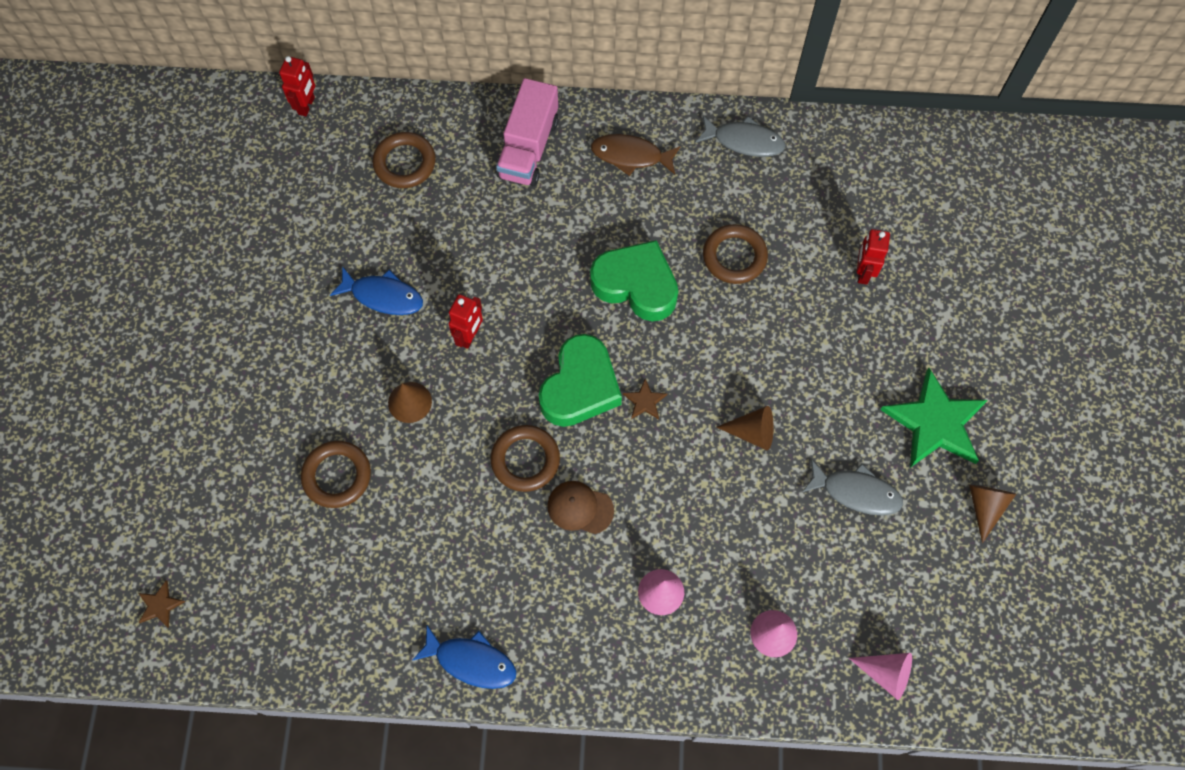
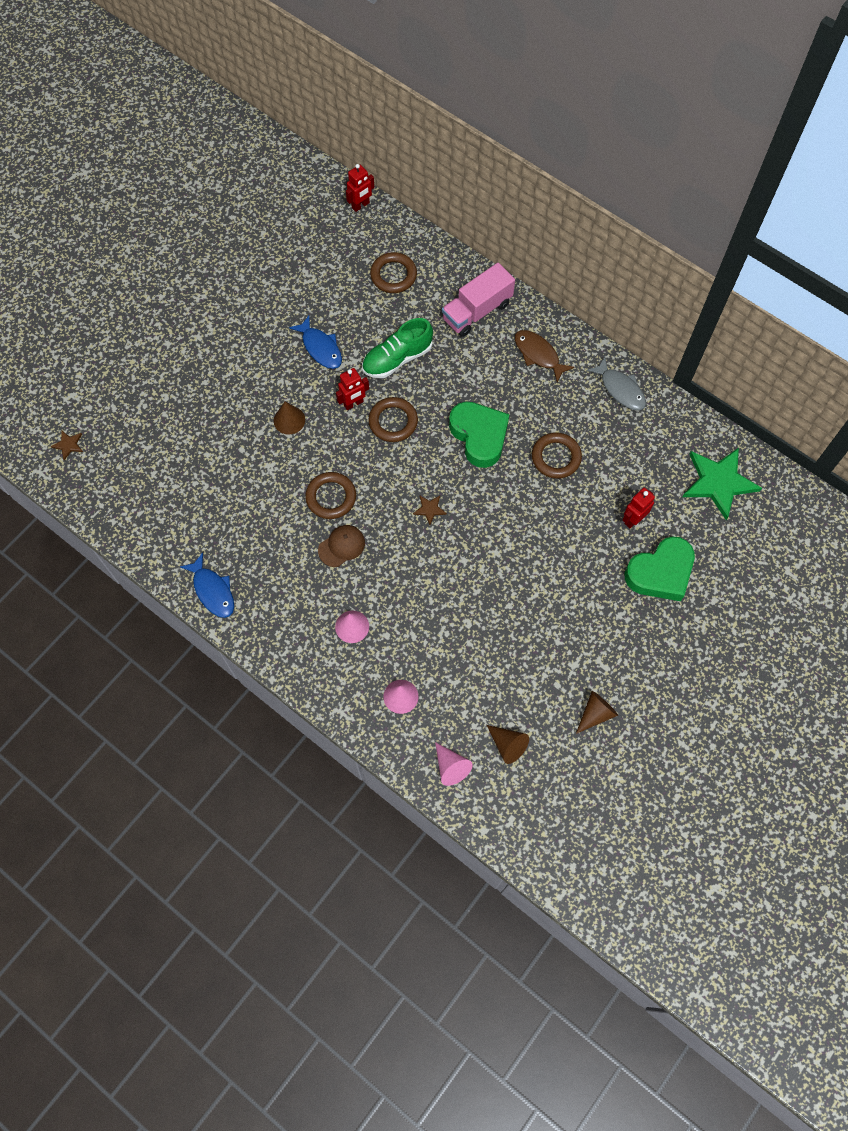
camera: 35 degrees right, 0 degrees up
brown ring [301,441,371,508] -> brown ring moved to [368,397,418,442]
green heart [539,334,622,427] -> green heart moved to [625,536,695,601]
brown cap [547,481,614,534] -> brown cap turned 90 degrees clockwise [318,525,365,567]
brown cone [716,406,774,450] -> brown cone moved to [487,725,529,764]
grey fish [802,459,903,515] -> none
green star [880,368,988,468] -> green star moved to [682,448,762,520]
none -> green shoe [362,318,433,378]

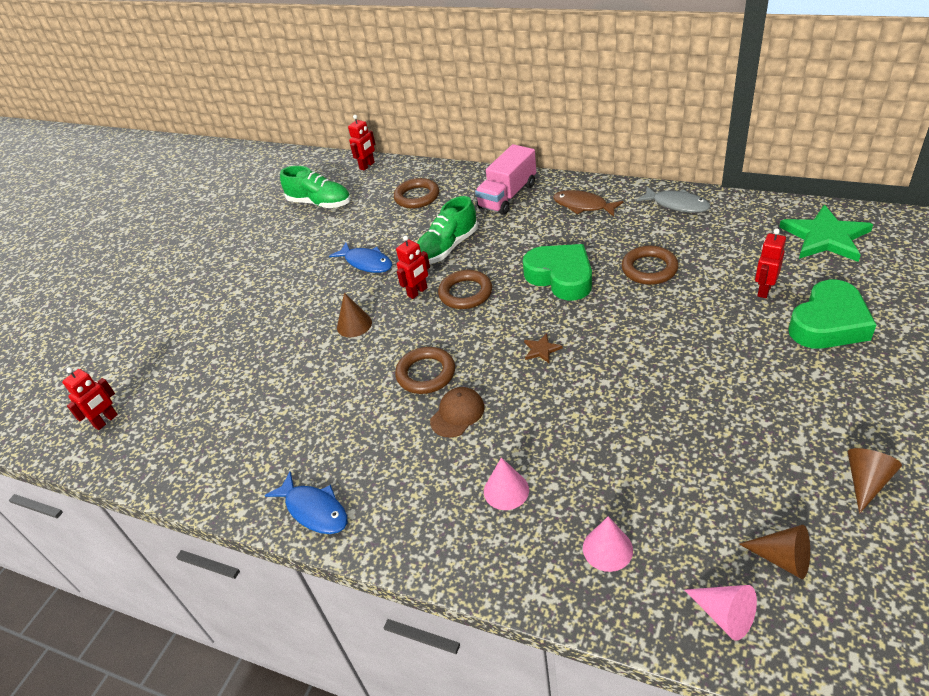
camera: 10 degrees left, 25 degrees down
brown star [51,431,83,460] -> red robot [62,367,118,430]
none -> green shoe [280,166,351,208]

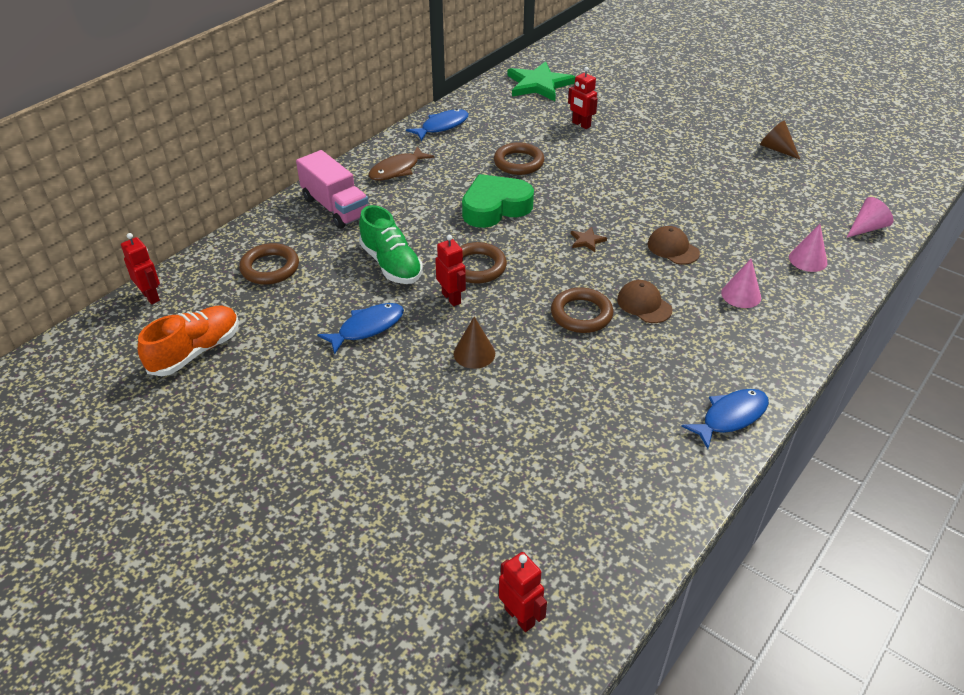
camera: 80 degrees left, 0 degrees up
green shoe [280,166,351,208] -> orange shoe [138,306,239,376]
grey fish [636,186,711,213] -> blue fish [406,109,469,141]
brown cone [739,525,810,579] -> none
green heart [788,280,876,349] -> none
none -> brown cap [648,226,700,265]

